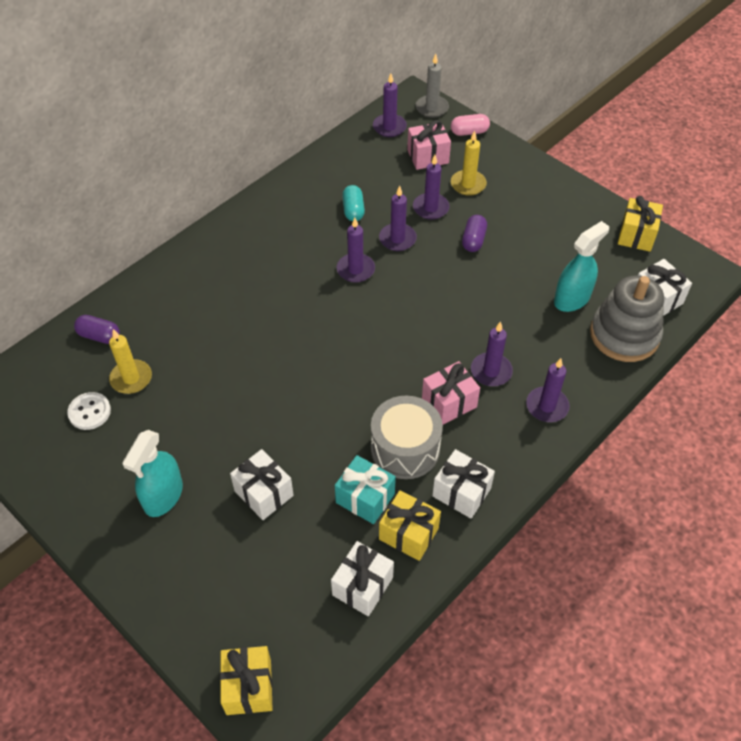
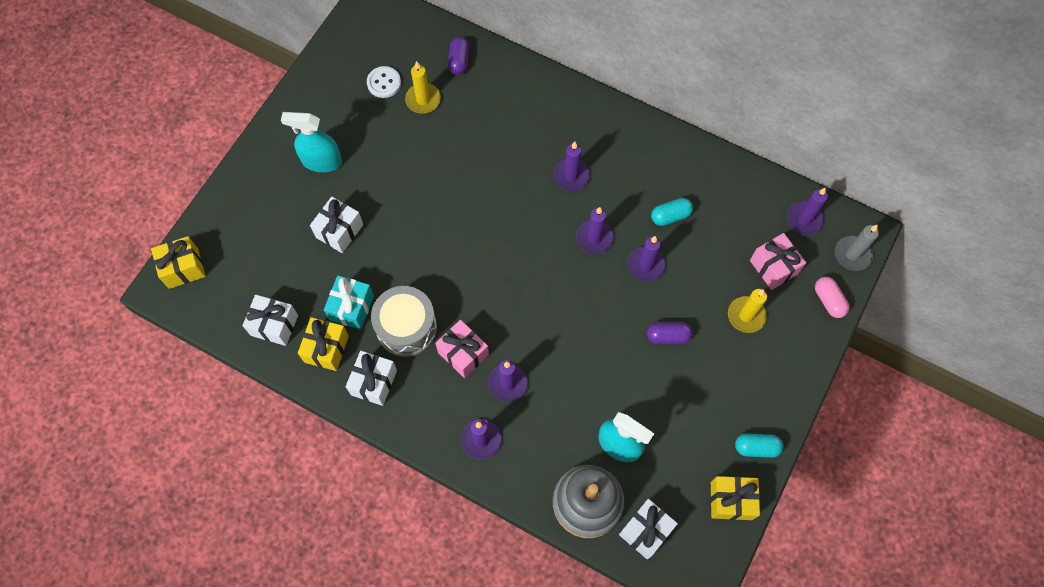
camera: 75 degrees right, 15 degrees up
purple candle [413,155,450,220] -> purple candle moved to [553,142,590,191]
none -> turquoise capsule [735,433,783,458]

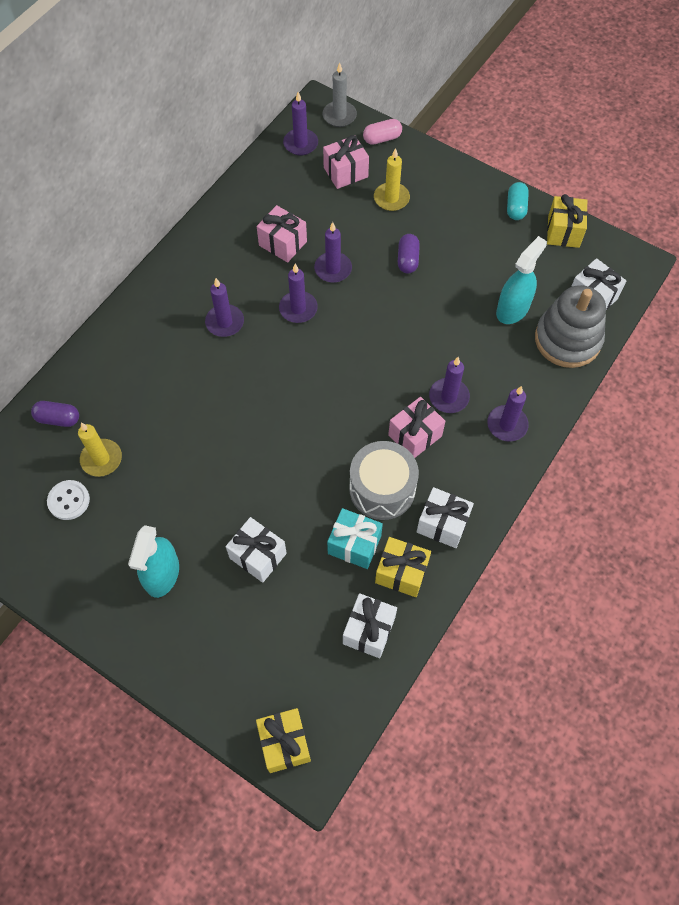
camera: 85 degrees left, 5 degrees down
turquoise capsule [651,198,693,226] -> pink gift [257,205,307,262]

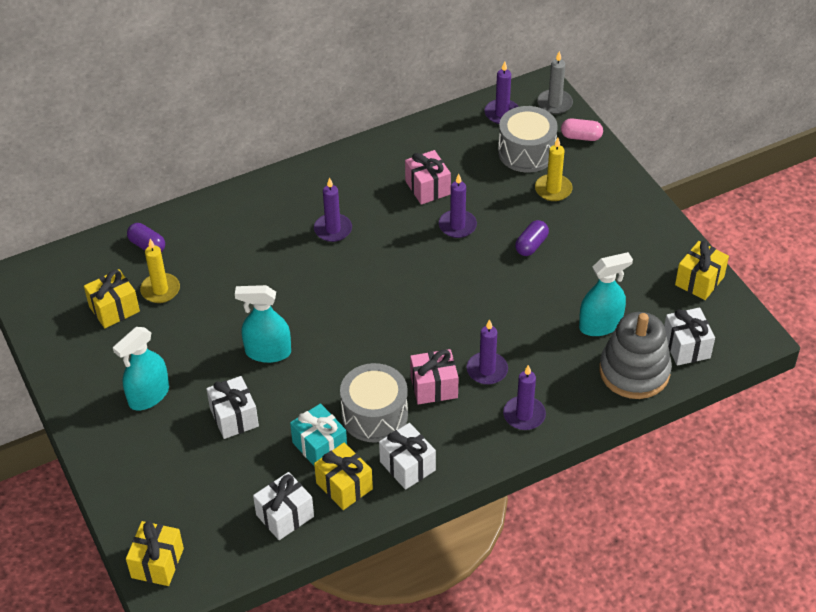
camera: 30 degrees right, 15 degrees down
white button [47,480,90,520] -> yellow gift [84,269,140,328]
purple candle [279,264,318,323] -> none
pink gift [323,135,369,189] -> grey drum [498,106,558,172]
turquoise capsule [507,182,529,220] -> none
none -> turquoise spray bottle [235,285,291,363]

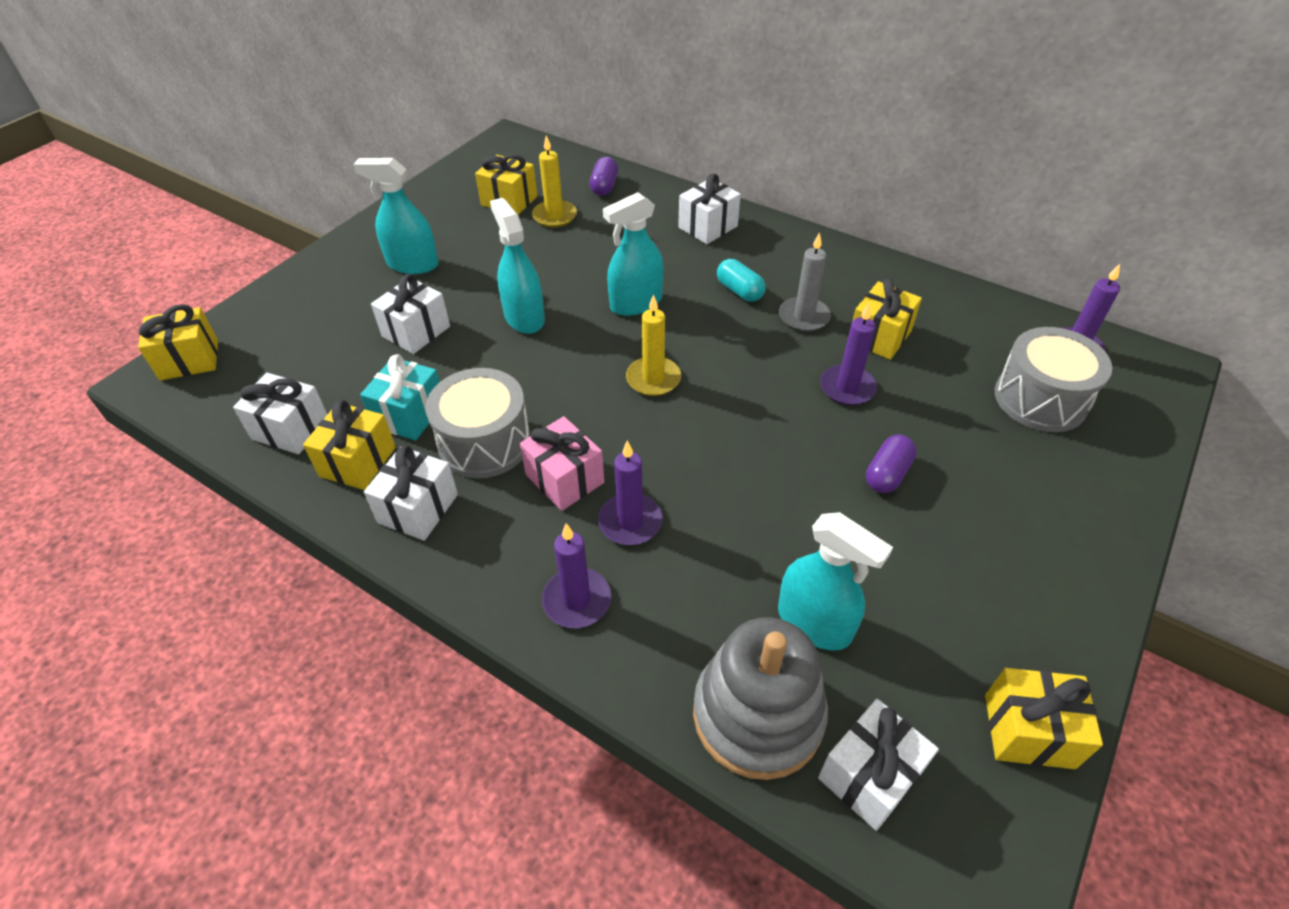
camera: 60 degrees right, 0 degrees up
purple candle [314,177,352,242] -> turquoise capsule [717,259,766,302]
pink gift [405,150,451,205] -> yellow gift [853,278,922,360]
purple capsule [515,220,549,256] -> purple capsule turned 60 degrees counterclockwise [866,434,917,493]
yellow candle [535,138,573,201] -> yellow candle moved to [626,294,681,396]
grey candle [537,51,573,114] -> grey candle moved to [779,232,831,332]
pink capsule [561,119,603,141] -> none
none -> turquoise spray bottle [603,192,664,316]
none -> white gift [678,173,741,244]

